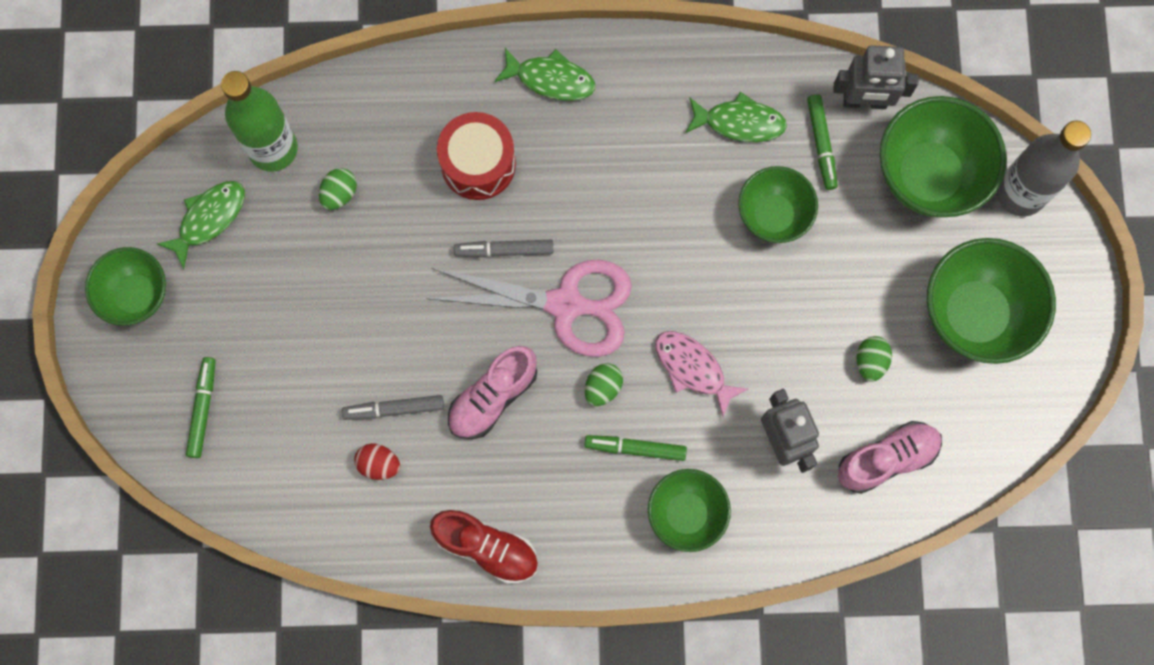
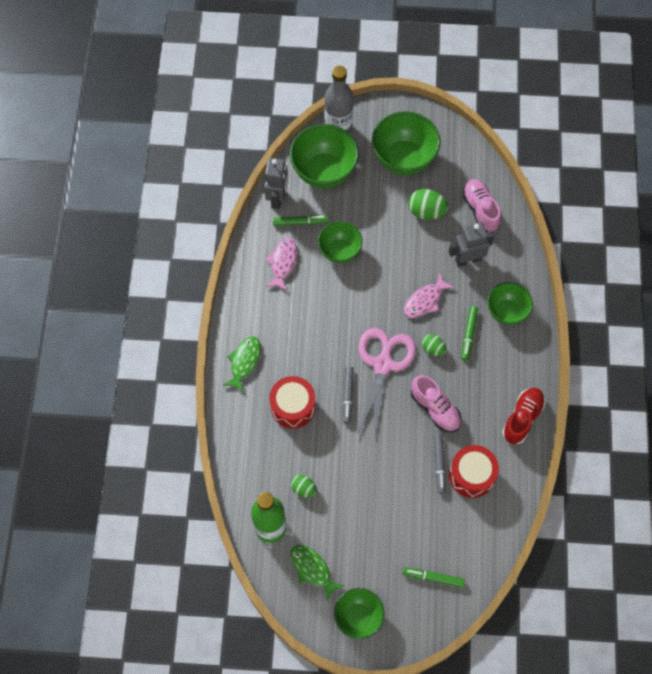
camera: 85 degrees left, 10 degrees down
red egg [354,443,400,480] -> red drum [449,445,499,498]
green fish [686,92,787,142] -> pink fish [266,238,297,291]
green egg [857,336,892,382] -> green egg [408,189,448,220], size x1.59

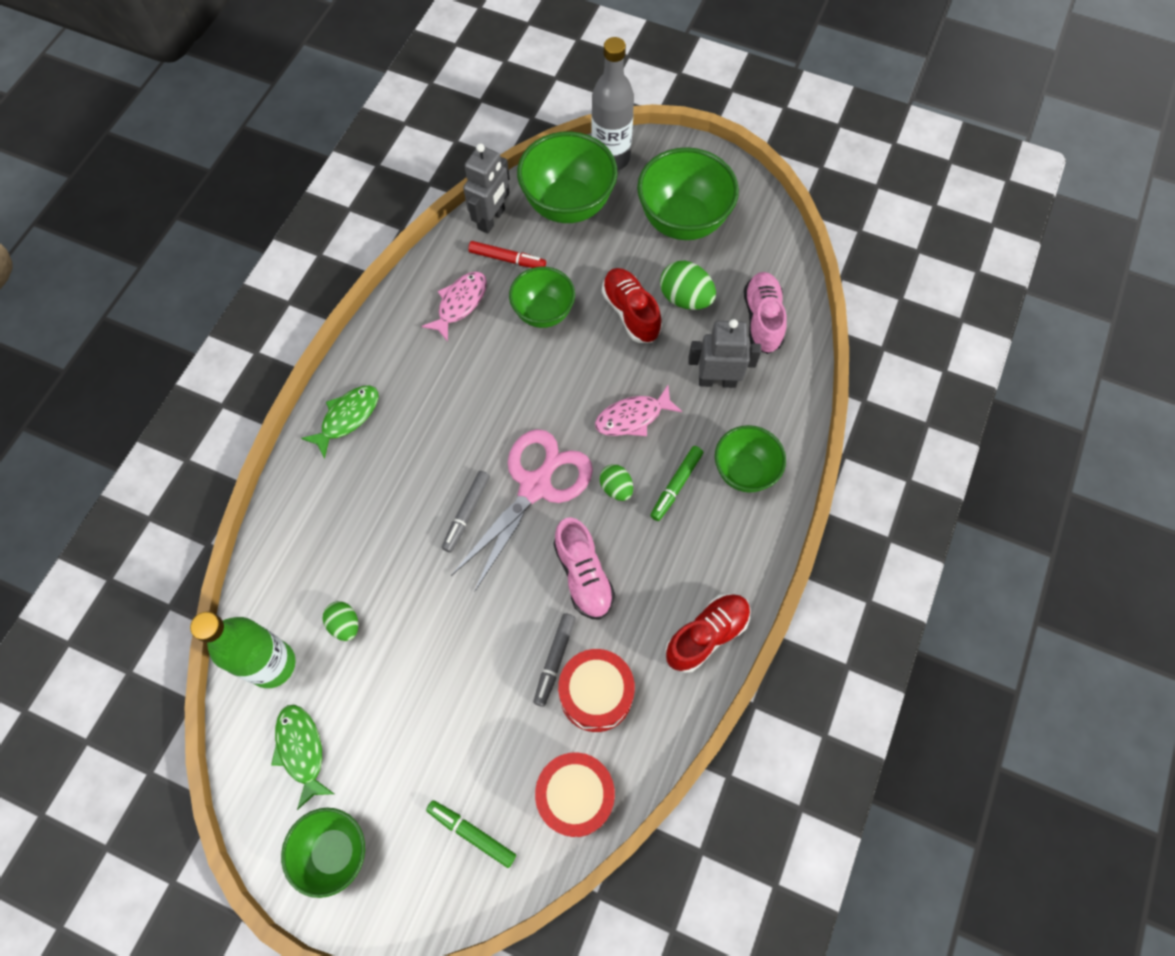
camera: 20 degrees right, 0 degrees up
red drum [269,376,316,429] -> red drum moved to [535,752,615,837]
green marker [273,215,328,226] -> red marker [468,241,546,268]
none -> red shoe [602,268,662,343]

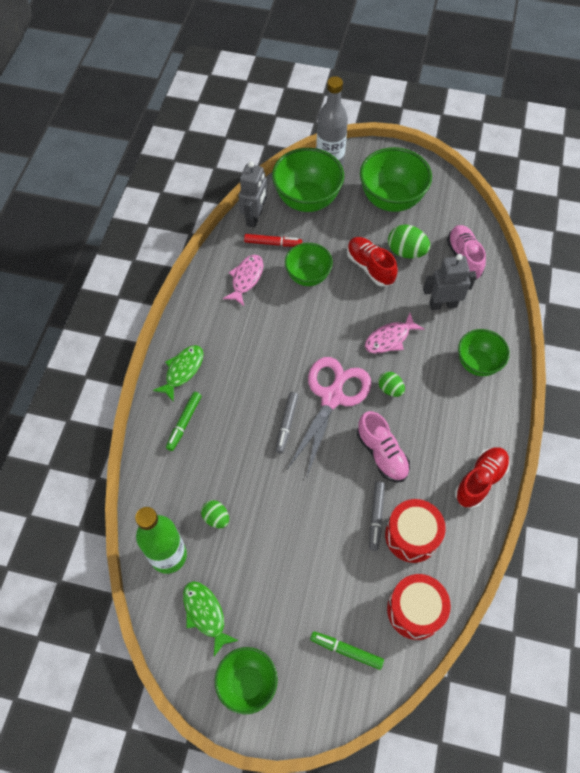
camera: 10 degrees left, 5 degrees down
green marker [650,446,703,521] -> green marker moved to [166,392,202,451]

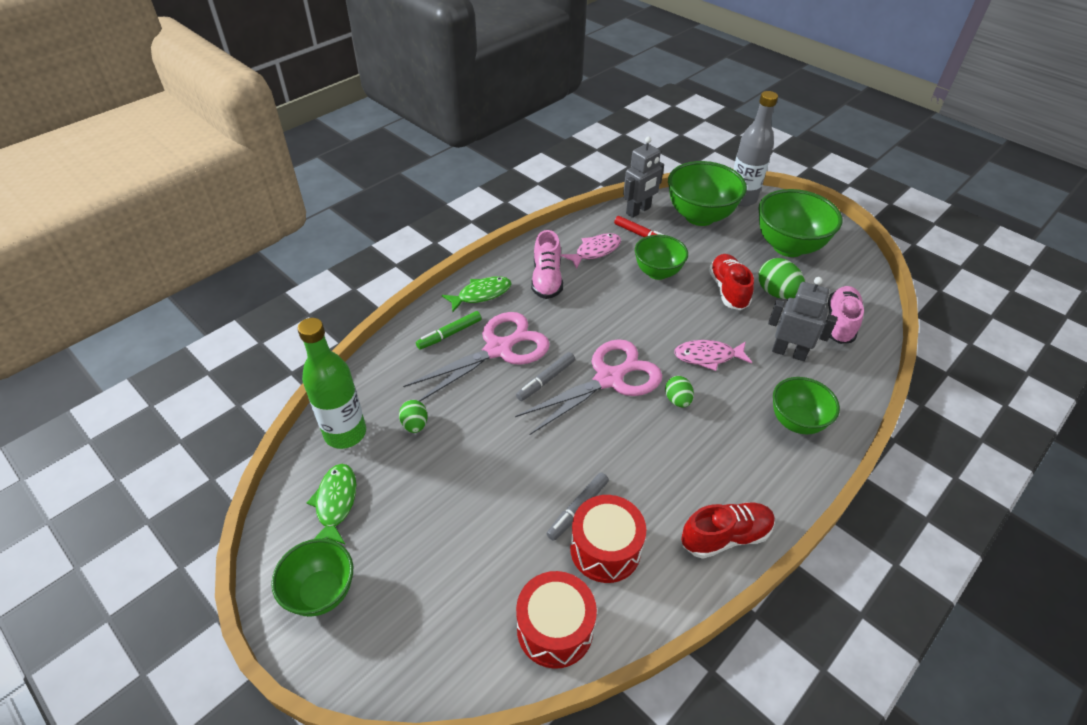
camera: 30 degrees right, 15 degrees down
green marker [310,631,384,670] -> none
pink shoe [357,411,410,482] -> pink shoe moved to [531,230,563,299]
none -> pink scissors [403,312,550,401]

